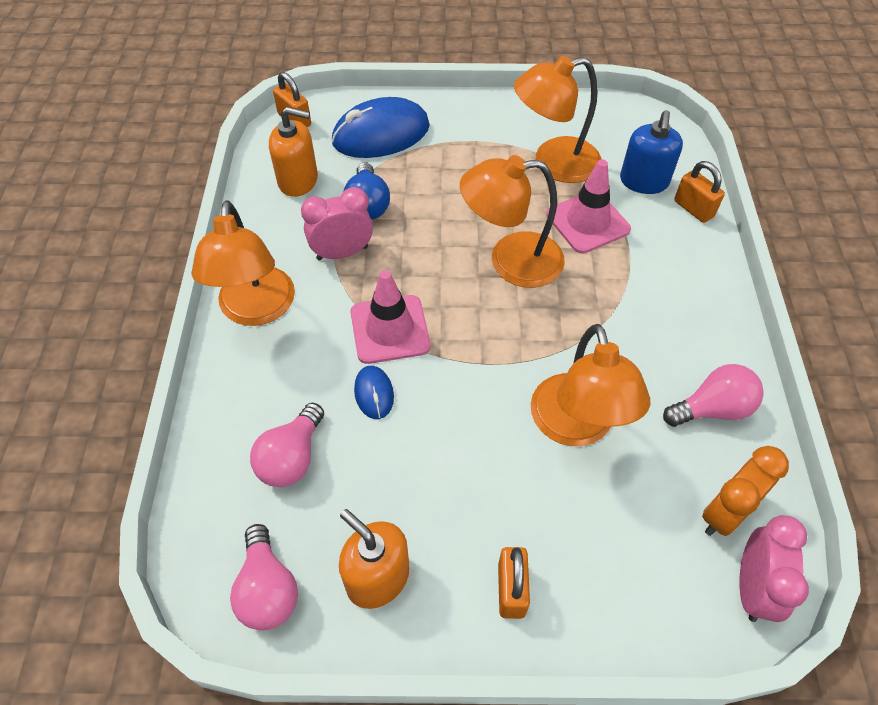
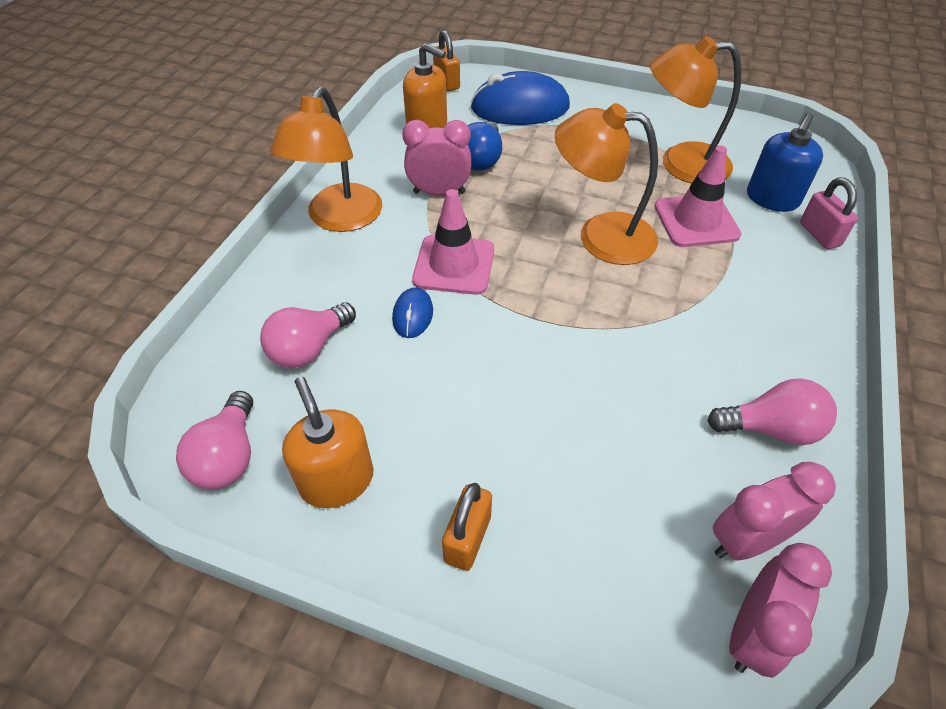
camera: 20 degrees right, 5 degrees down
orange lamp [531,324,650,446] -> none
orange padlock [674,161,725,223] -> pink padlock [800,177,858,249]
orange clock [702,446,789,536] -> pink clock [713,462,836,561]

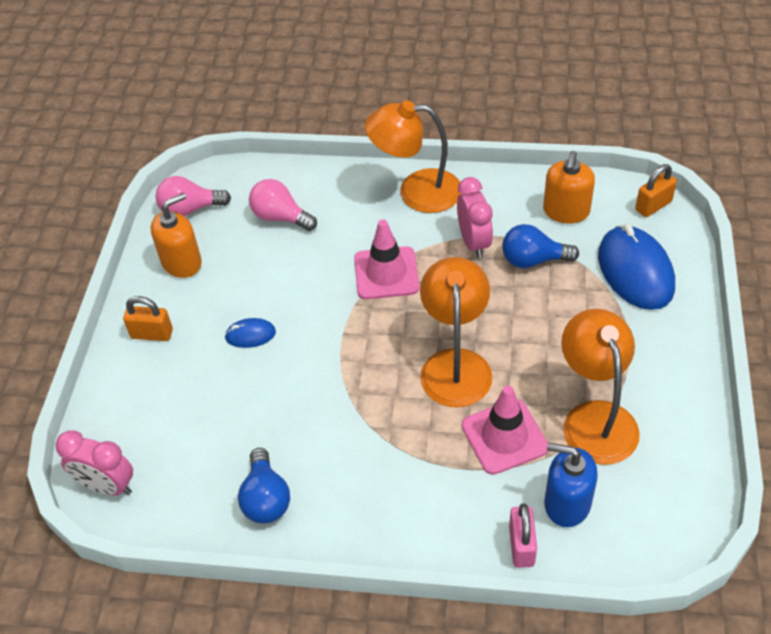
camera: 80 degrees right, 0 degrees up
blue mouse [392,287,433,338] -> blue mouse moved to [225,318,276,348]
pink light bulb [708,378,837,445] -> blue light bulb [238,448,290,524]
pink clock [713,462,836,561] -> none
pink padlock [800,177,858,249] -> pink padlock turned 60 degrees counterclockwise [509,503,537,568]

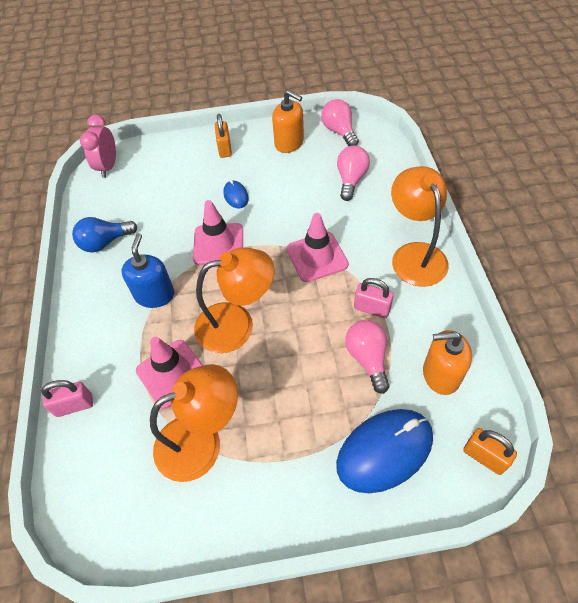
camera: 75 degrees right, 5 degrees up
pink clock [457,177,493,259] -> pink padlock [354,278,394,318]
blue light bulb [502,224,579,268] -> pink light bulb [345,320,389,394]
blue soap dispenser [544,443,598,527] -> blue soap dispenser moved to [121,233,174,308]
none -> pink traffic cone [193,200,243,265]

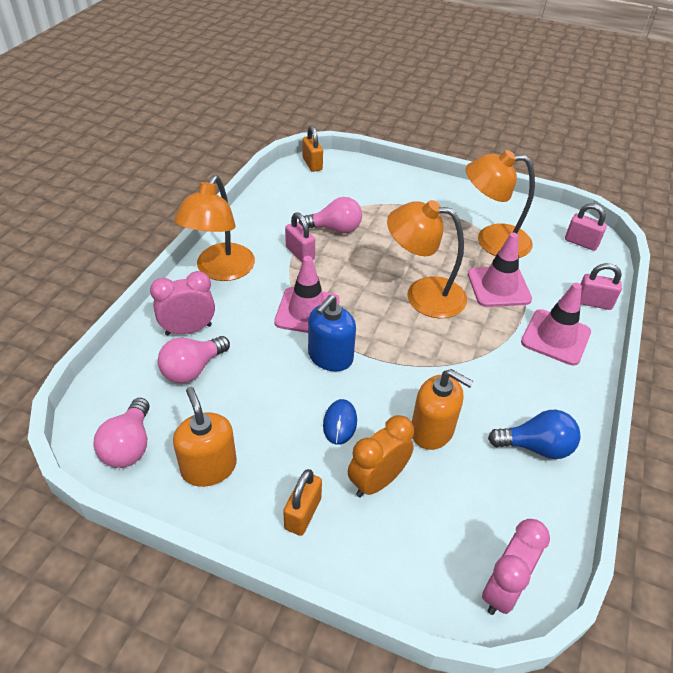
camera: 155 degrees left, 10 degrees down
blue soap dispenser [121,233,174,308] -> blue soap dispenser moved to [308,295,356,372]
pink traffic cone [193,200,243,265] -> pink traffic cone moved to [521,283,591,366]
blue mouse [336,409,433,493] -> none
pink light bulb [345,320,389,394] -> pink light bulb turned 105 degrees counterclockwise [299,197,362,234]
orange soap dispenser [423,330,472,395] -> orange soap dispenser moved to [412,369,474,450]
none -> pink clock [150,271,215,335]
none -> orange clock [348,415,414,497]
none -> pink padlock [565,203,607,251]

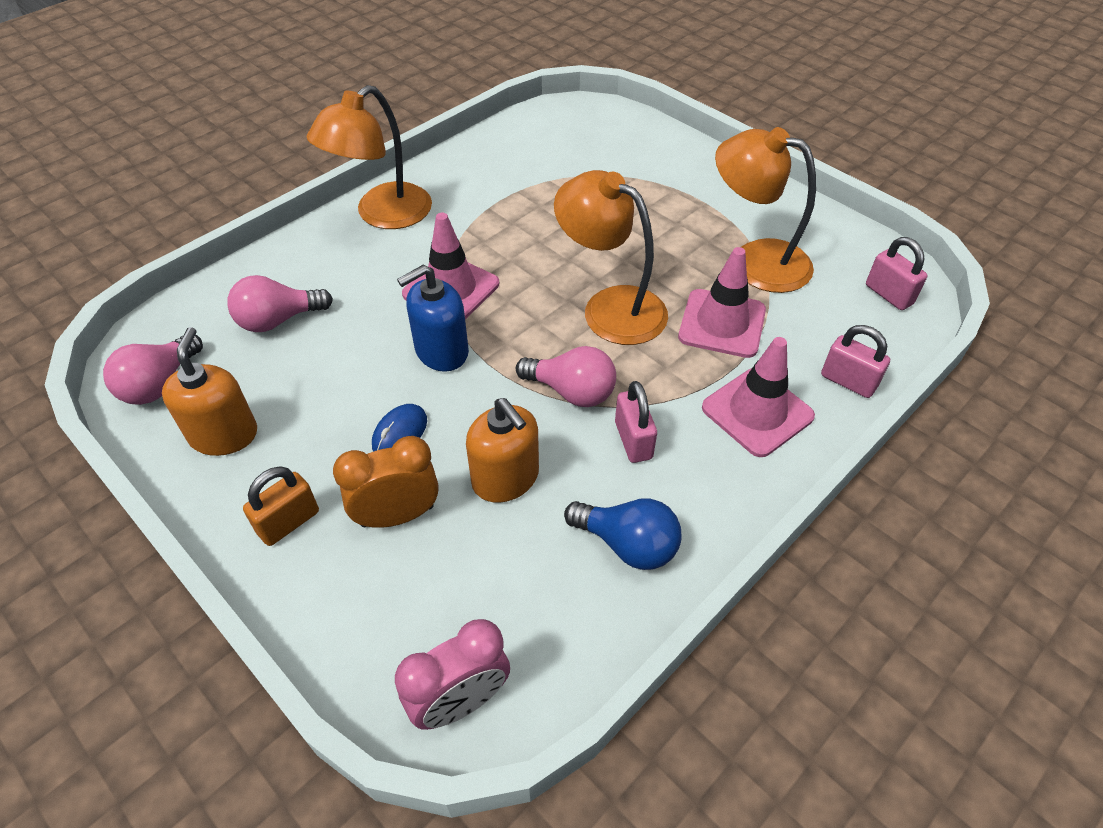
camera: 25 degrees right, 5 degrees up
pink clock [150,271,215,335] -> none
pink padlock [285,212,315,262] -> pink padlock moved to [615,381,657,463]
pink light bulb [299,197,362,234] -> pink light bulb moved to [516,346,616,407]
orange padlock [303,125,323,172] -> none

